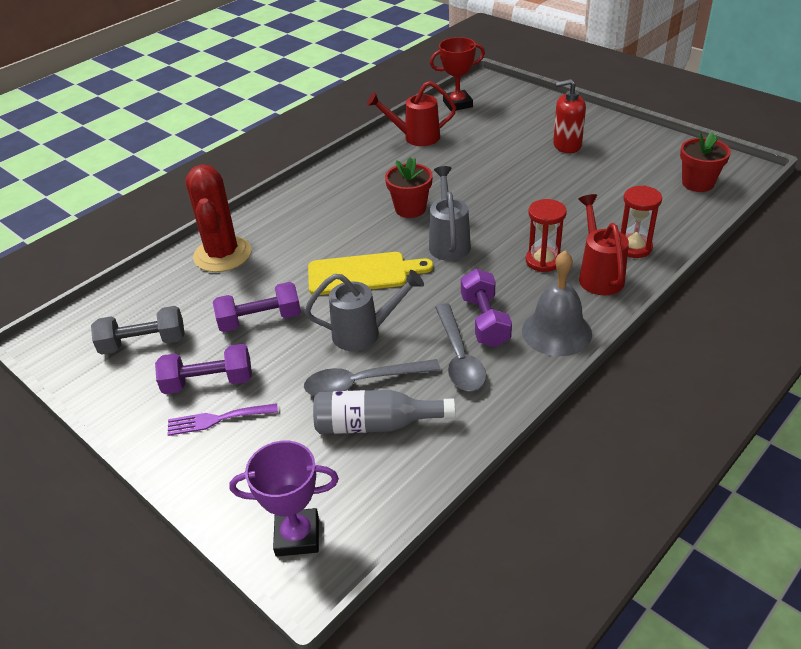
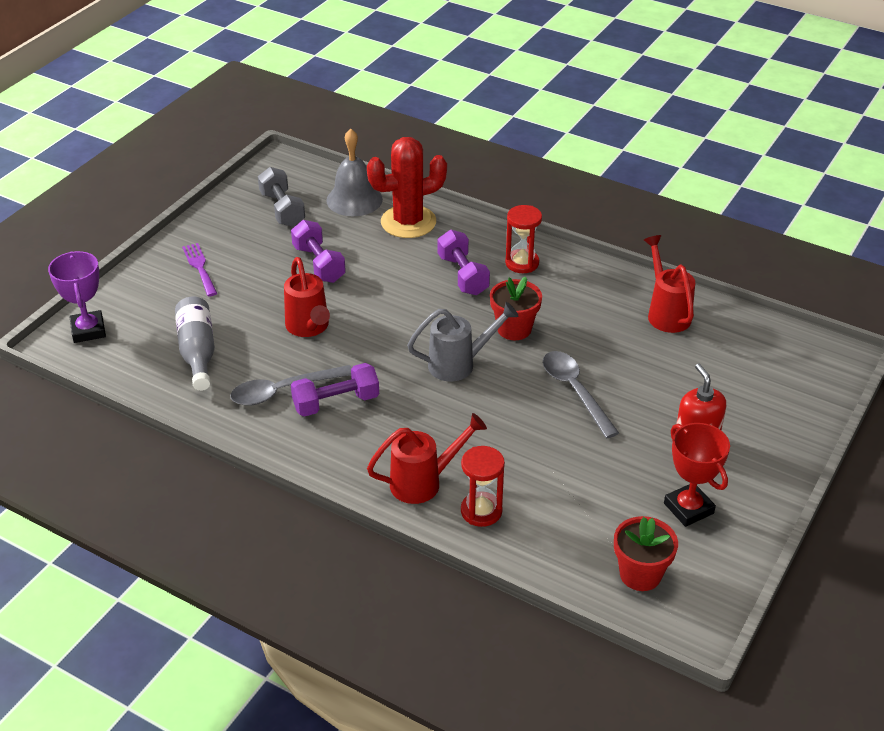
camera: 75 degrees right, 0 degrees up
purple dumbbell [155,344,252,394] -> purple dumbbell moved to [438,230,490,295]
grey spoon [304,359,440,396] -> grey spoon moved to [543,351,619,438]
grey watering can [305,270,424,351] -> red watering can [284,257,330,337]
yellow cutting board [308,252,433,295] -> none
red trophy [430,37,485,111] -> red trophy moved to [664,423,730,527]
grey bell [522,251,592,356] -> grey bell moved to [326,128,383,216]
red hourglass [526,199,567,272] -> red hourglass moved to [505,205,542,273]

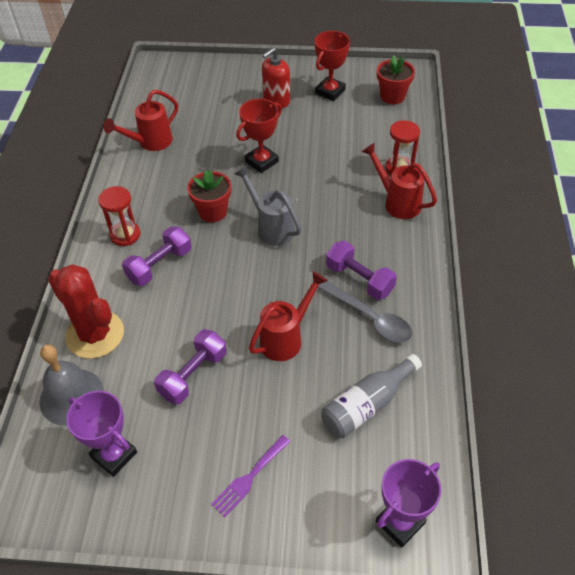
camera: 115 degrees left, 10 degrees up
grey dumbbell [258,167,305,227] -> purple trophy [66,391,137,477]
grey spoon [543,351,619,438] -> red trophy [236,99,282,173]

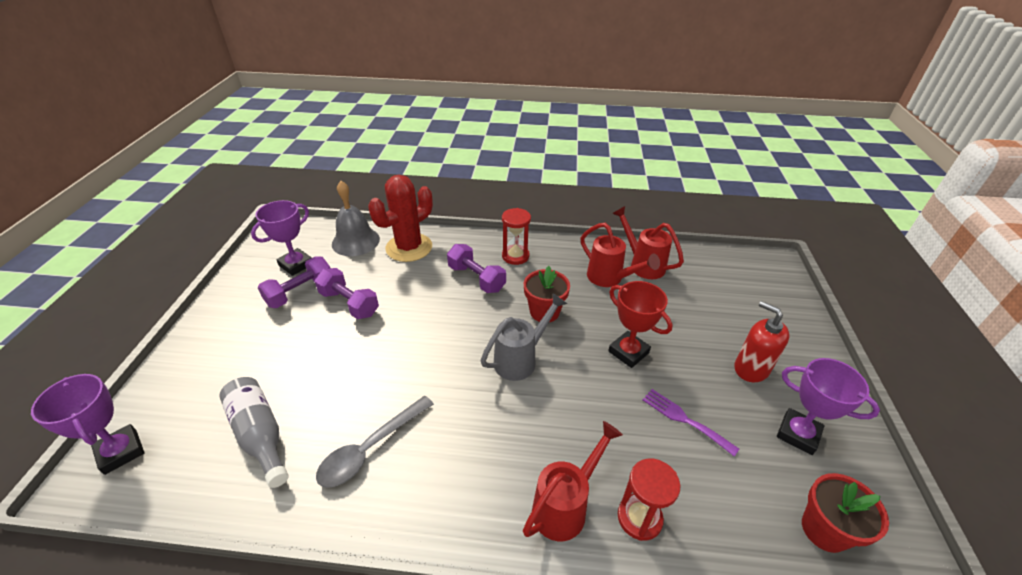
camera: 90 degrees right, 10 degrees down
purple fork [211,435,291,517] -> purple fork moved to [643,389,739,456]
red watering can [249,271,328,361] -> red watering can moved to [580,223,660,287]
red trophy [315,31,350,101] -> purple trophy [777,358,880,455]
purple dumbbell [326,241,397,300] -> purple dumbbell moved to [257,256,330,308]

